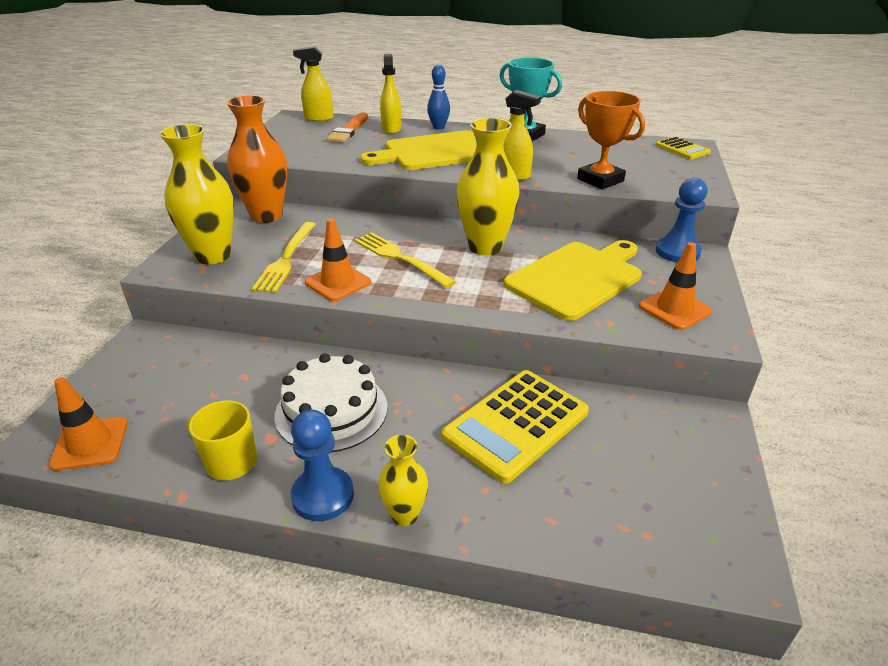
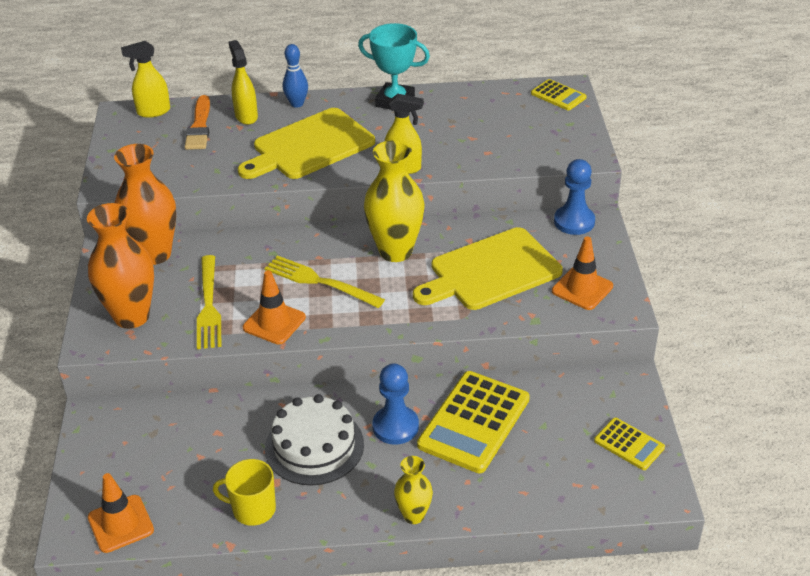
camera: 15 degrees left, 5 degrees up
yellow vase [159,124,234,264] -> orange vase [87,203,154,329]
blue pawn [291,410,354,521] -> blue pawn moved to [372,363,419,445]
yellow cutting board [504,240,642,321] -> yellow cutting board turned 150 degrees counterclockwise [413,227,563,310]
orange trophy [577,91,645,189] -> none
none -> yellow calculator [594,418,665,470]

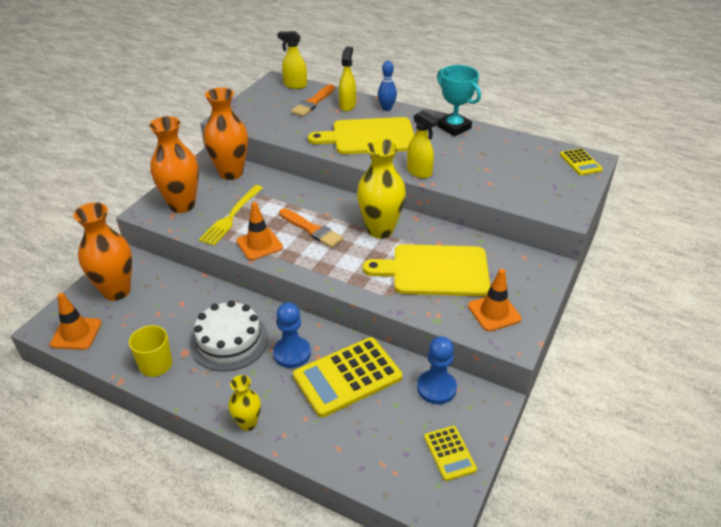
camera: 30 degrees right, 0 degrees up
yellow fork [264,255,385,308] -> orange brush [279,208,343,248]
blue pawn [554,159,595,235] -> blue pawn moved to [417,336,457,404]
none -> orange vase [73,203,132,301]

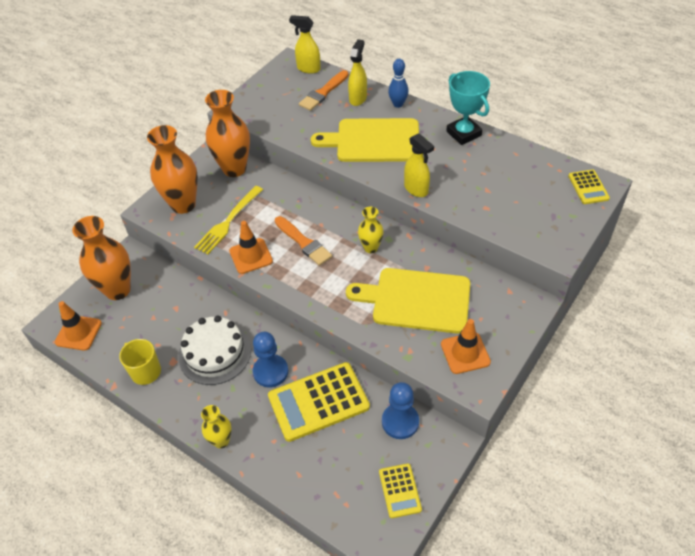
camera: 10 degrees right, 10 degrees up
yellow vase [357,139,406,238] -> yellow vase [358,207,384,253], size x0.54

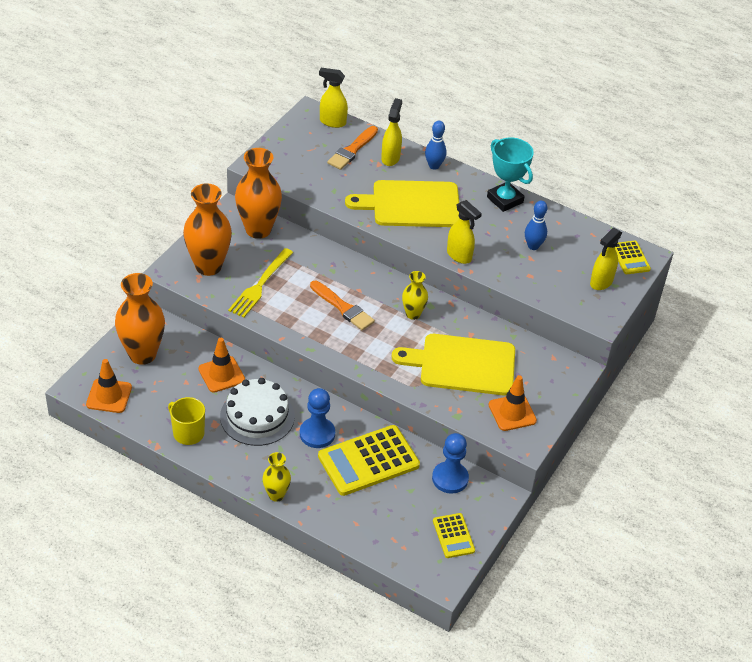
camera: 10 degrees left, 5 degrees down
orange traffic cone [229,221,273,274] -> orange traffic cone moved to [198,338,245,392]
none -> blue bowling pin [525,201,547,250]
none -> yellow spray bottle [590,228,622,290]

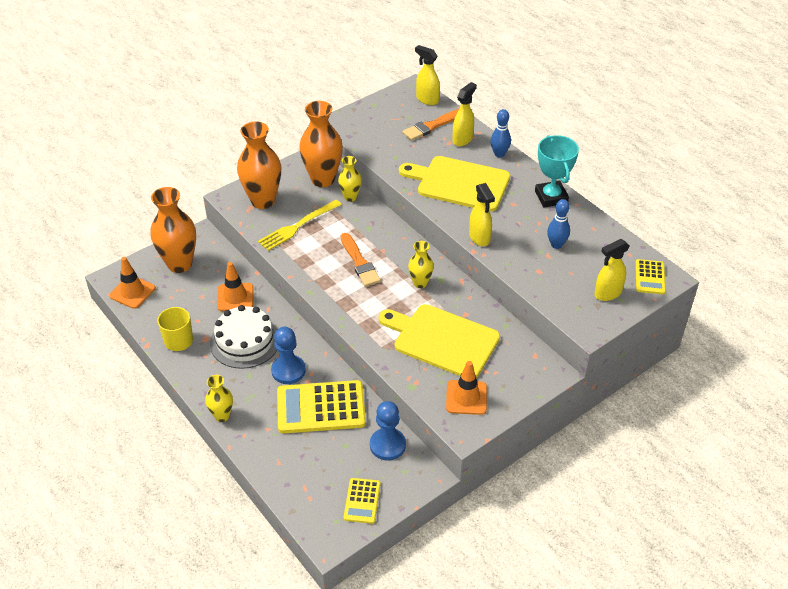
camera: 25 degrees right, 0 degrees up
none -> yellow vase [338,156,362,202]

